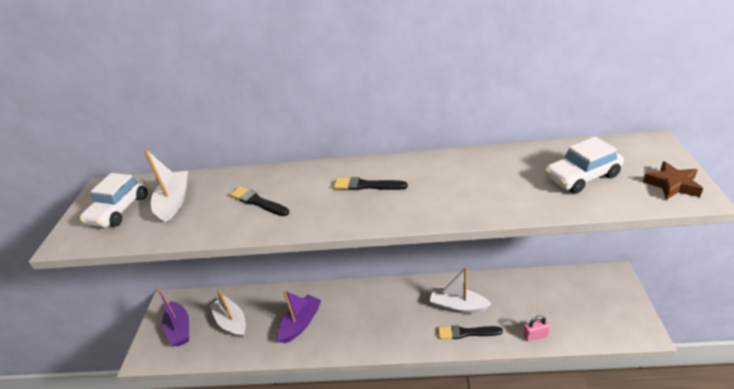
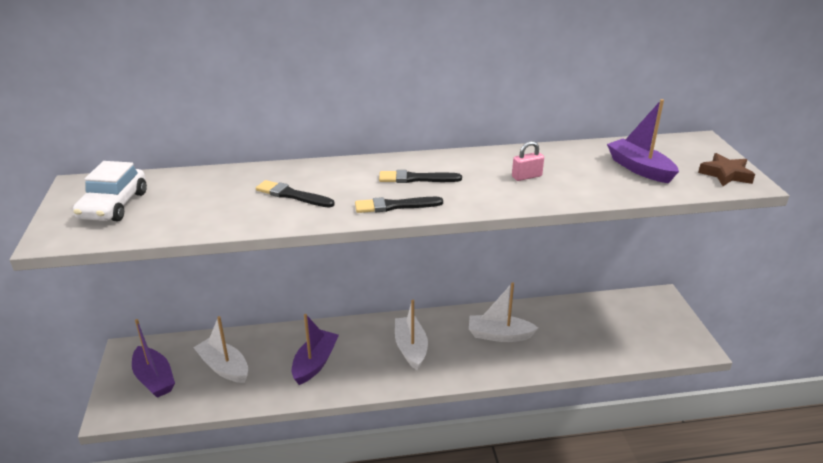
camera: 15 degrees left, 5 degrees down
white boat [144,149,188,223] -> white boat moved to [395,300,428,370]
black brush [438,325,503,339] -> black brush moved to [355,197,443,213]
pink padlock [523,316,550,341] -> pink padlock moved to [512,141,544,181]
white car [545,136,624,194] -> purple boat [607,99,679,183]

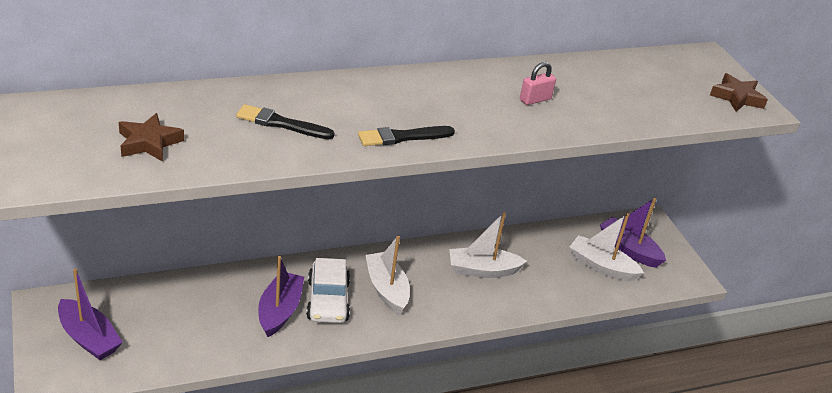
camera: 15 degrees left, 5 degrees up
white car [73,161,147,221] -> white car moved to [306,258,350,323]
white boat [193,316,248,383] -> white boat moved to [570,213,644,281]
black brush [379,170,462,183] -> none
purple boat [607,99,679,183] -> purple boat moved to [600,198,666,268]
none -> brown star [119,113,184,162]

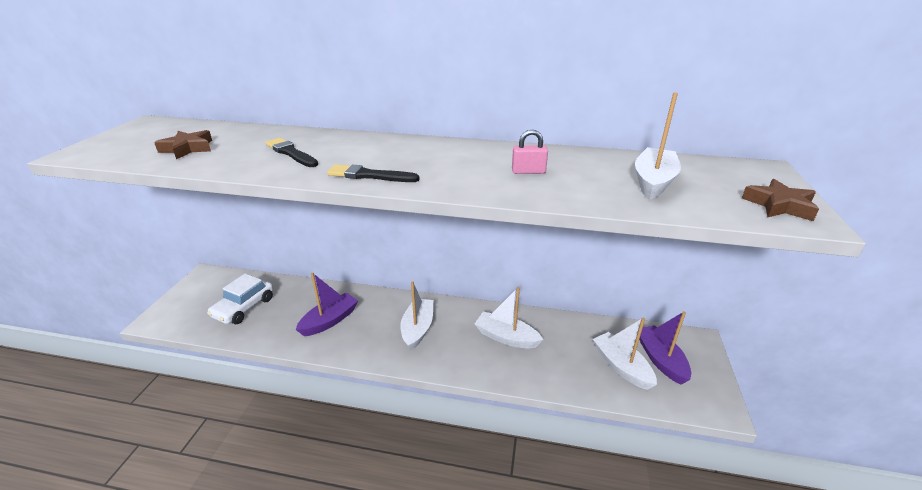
camera: 35 degrees right, 5 degrees down
purple boat [58,269,123,360] -> none
white car [306,258,350,323] -> white car moved to [207,273,273,324]
none -> white boat [635,92,681,200]

